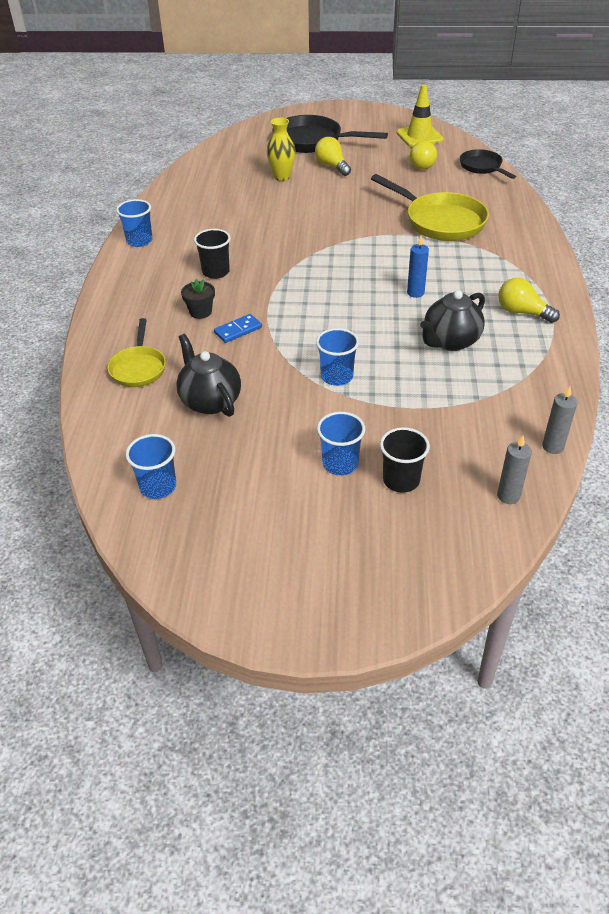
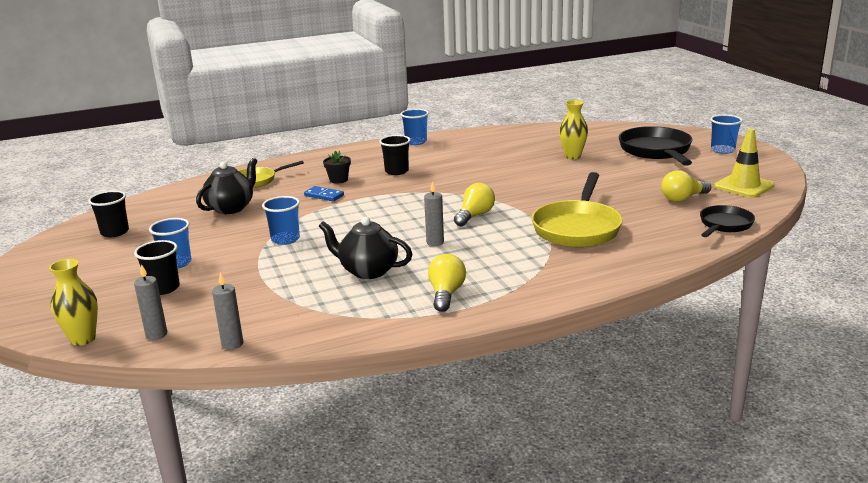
camera: 65 degrees right, 20 degrees down
blue cup [125,434,176,499] -> blue cup moved to [710,115,743,154]
yellow light bulb [315,137,351,176] -> yellow light bulb moved to [454,183,495,226]
blue candle [407,236,429,298] -> grey candle [424,181,444,246]
none -> yellow vase [49,259,98,346]
none -> black cup [88,191,129,237]

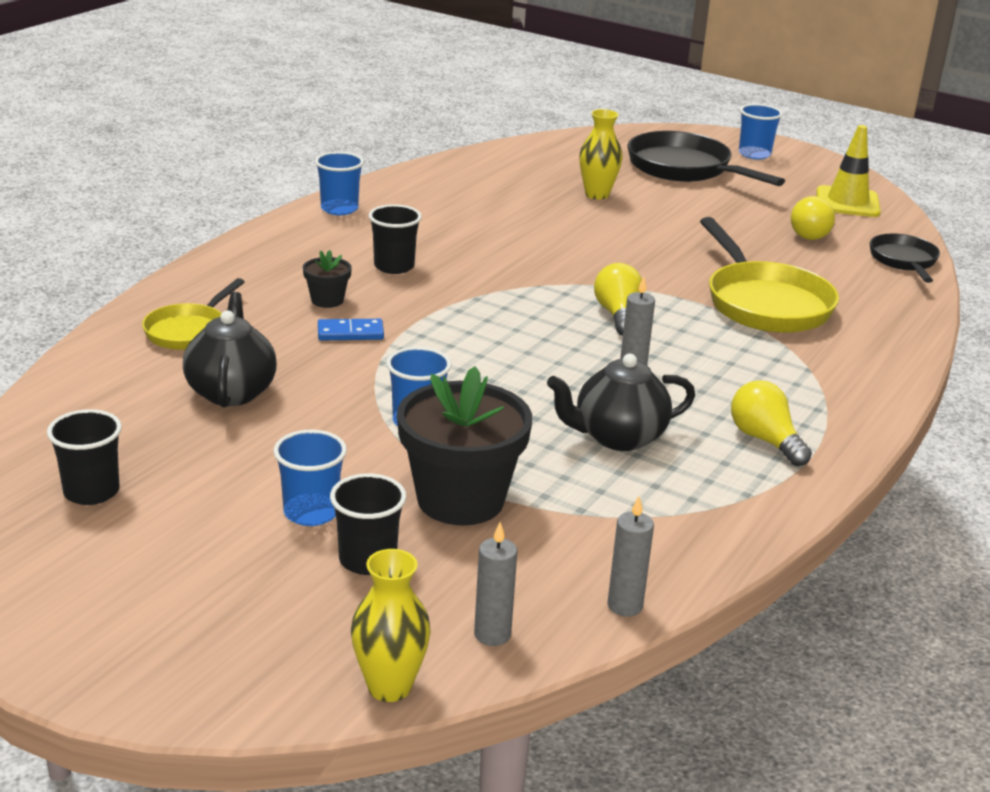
camera: 40 degrees left, 5 degrees up
none -> black flower pot [397,366,532,525]

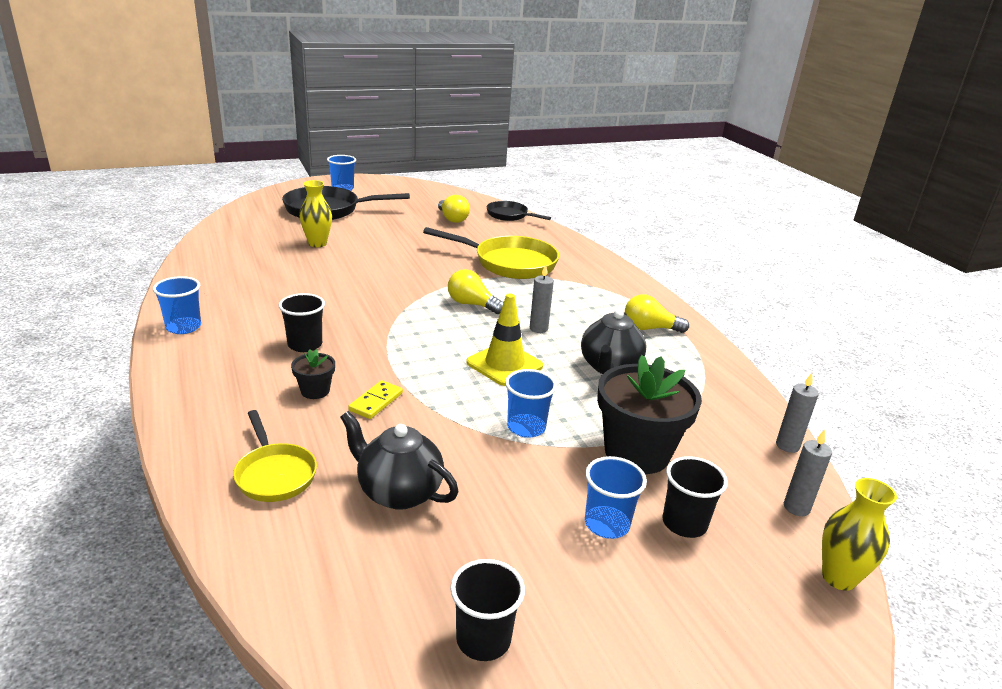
camera: 55 degrees left, 0 degrees up
blue domino [318,319,384,340] -> yellow domino [348,380,403,419]
yellow traffic cone [816,125,881,217] -> yellow traffic cone moved to [466,293,543,386]

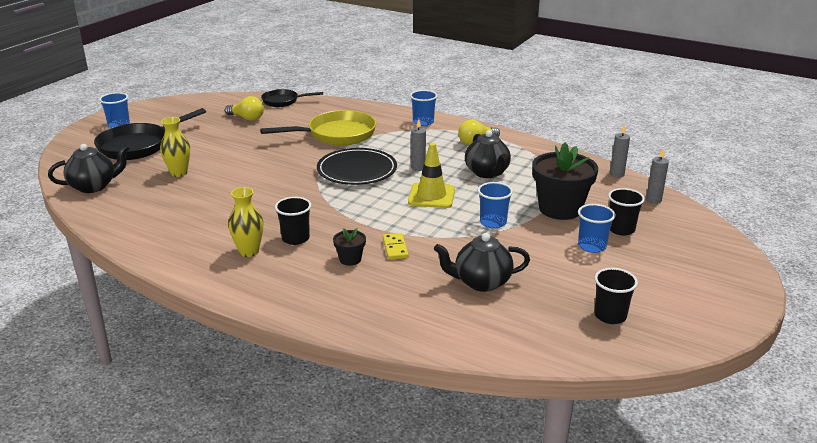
camera: 35 degrees left, 0 degrees up
blue cup [153,276,201,334] -> blue cup moved to [410,90,437,126]
yellow pan [233,410,317,502] -> none
yellow light bulb [448,269,504,314] -> black plate [317,148,397,185]
yellow vase [822,478,897,591] -> yellow vase moved to [228,187,263,257]
none -> black teapot [48,144,129,193]

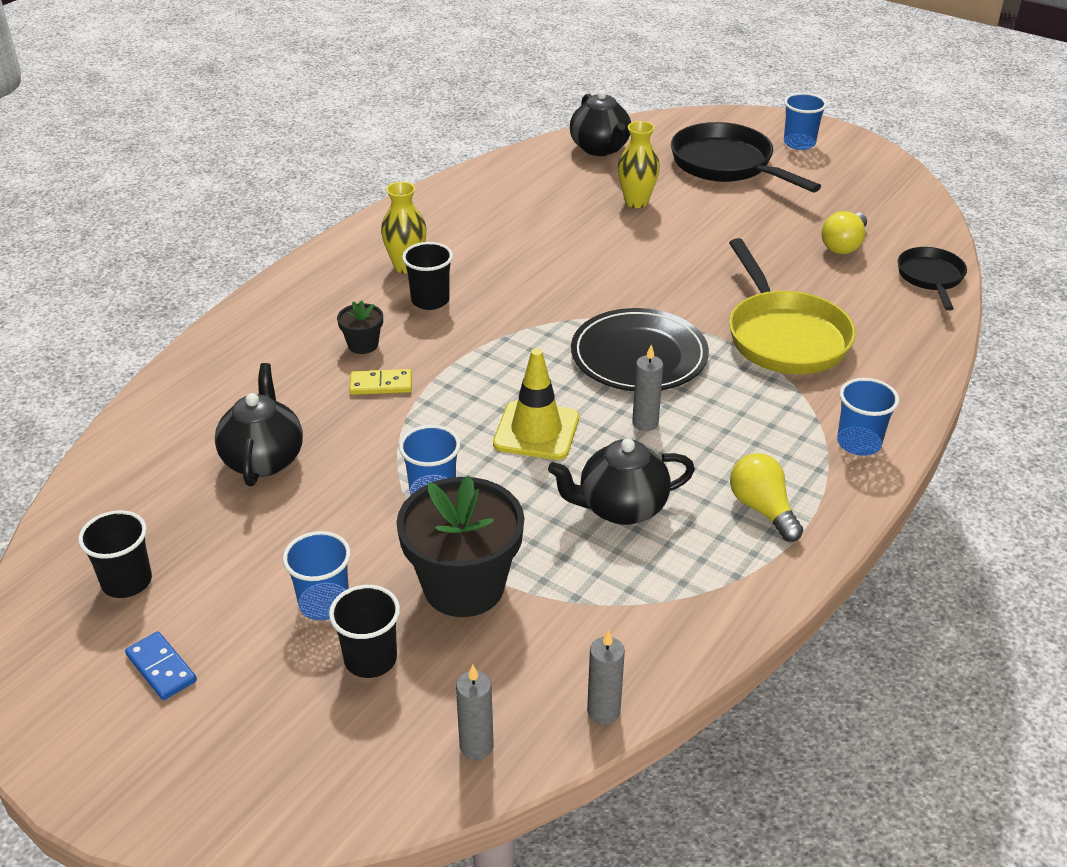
camera: 95 degrees right, 10 degrees up
none -> blue domino [125,631,197,700]

